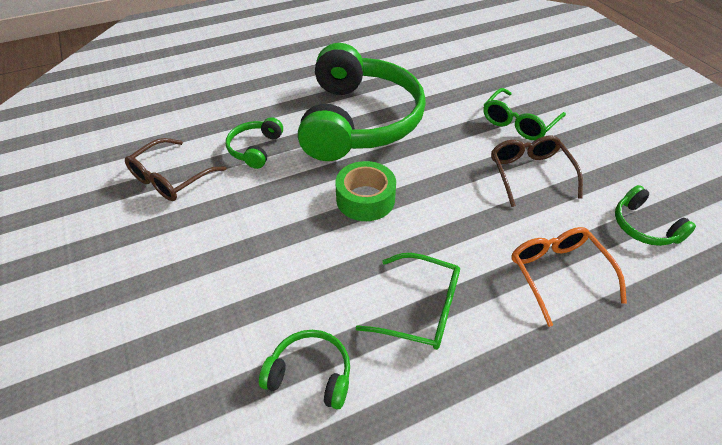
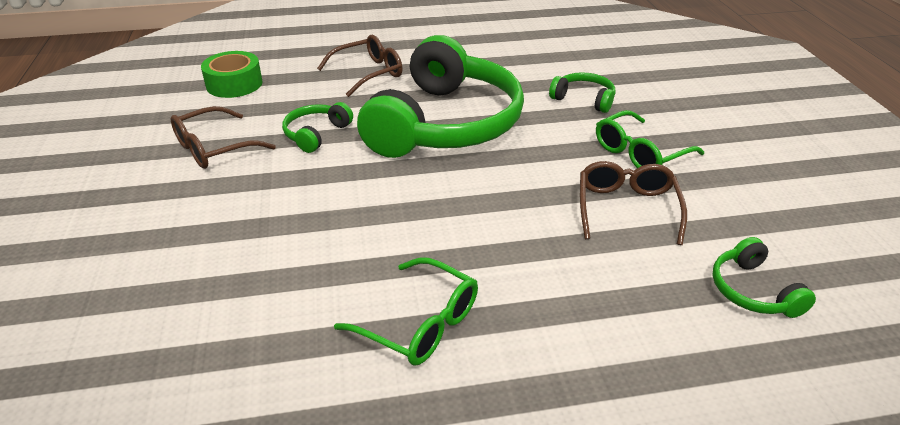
camera: 15 degrees right, 10 degrees down
green headphones [259,330,350,409] -> green headphones moved to [549,72,616,113]
green tape [335,161,396,221] -> green tape moved to [201,51,263,98]
orange glasses [511,227,627,327] -> none
none -> brown glasses [317,35,402,97]

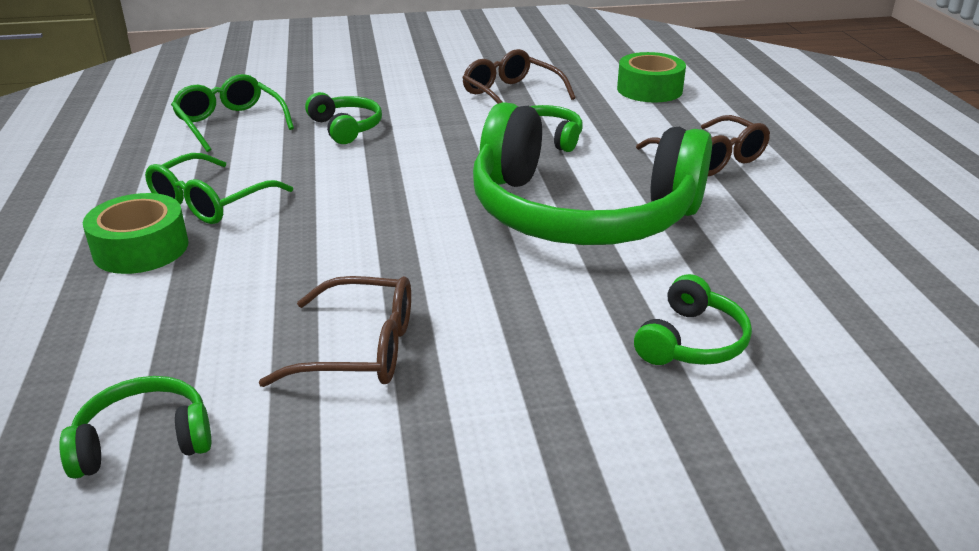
camera: 90 degrees right, 5 degrees down
green glasses [596,110,704,168] -> green glasses moved to [171,74,294,152]
none -> green tape [83,193,188,274]
none -> green headphones [305,92,382,144]

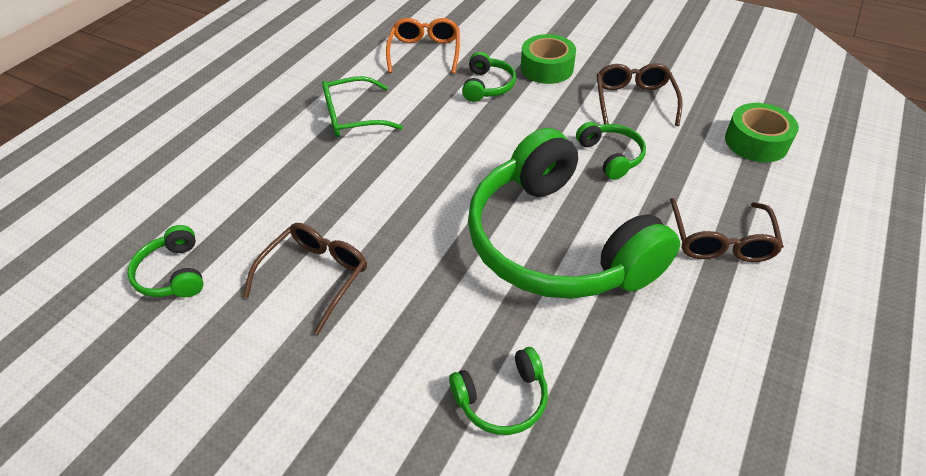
camera: 40 degrees right, 15 degrees up
green headphones [59,376,211,479] -> green headphones turned 135 degrees counterclockwise [127,225,203,297]
green tape [83,193,188,274] -> green tape moved to [521,34,576,84]
green glasses [171,74,294,152] -> orange glasses [386,18,460,74]
brown glasses [259,276,411,387] -> brown glasses turned 105 degrees counterclockwise [243,223,367,335]

